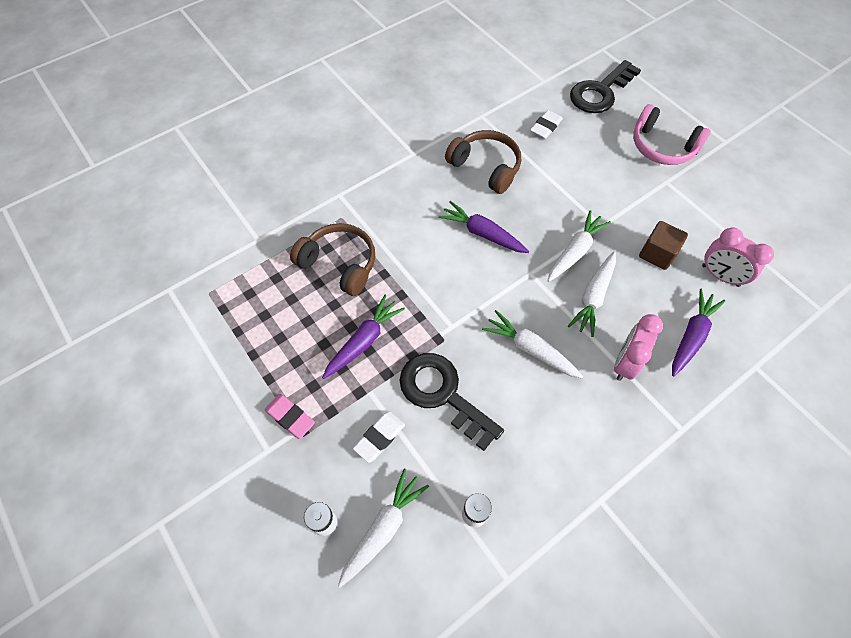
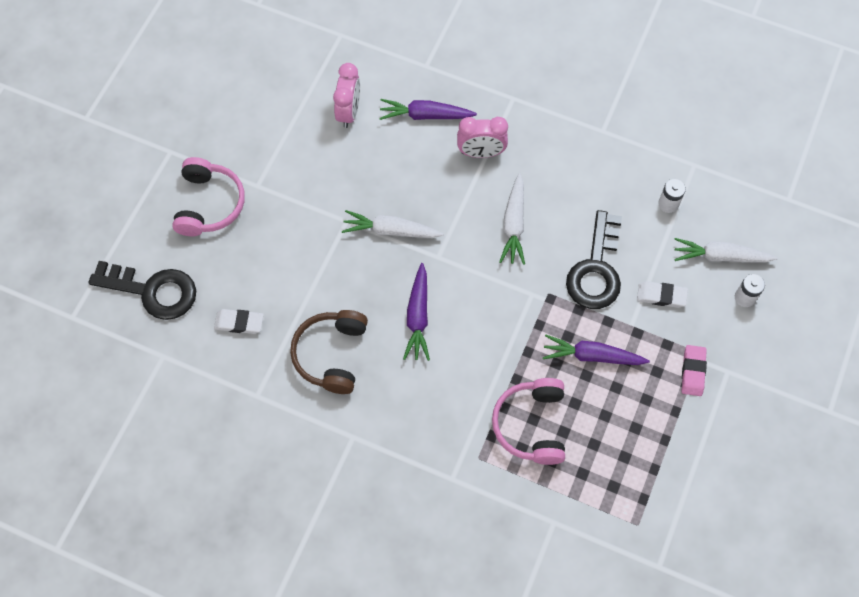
camera: 120 degrees left, 5 degrees up
brown headphones [290,223,375,296] -> pink headphones [492,378,565,465]
white carrot [568,251,616,337] -> none
brown cube [639,221,688,270] -> none

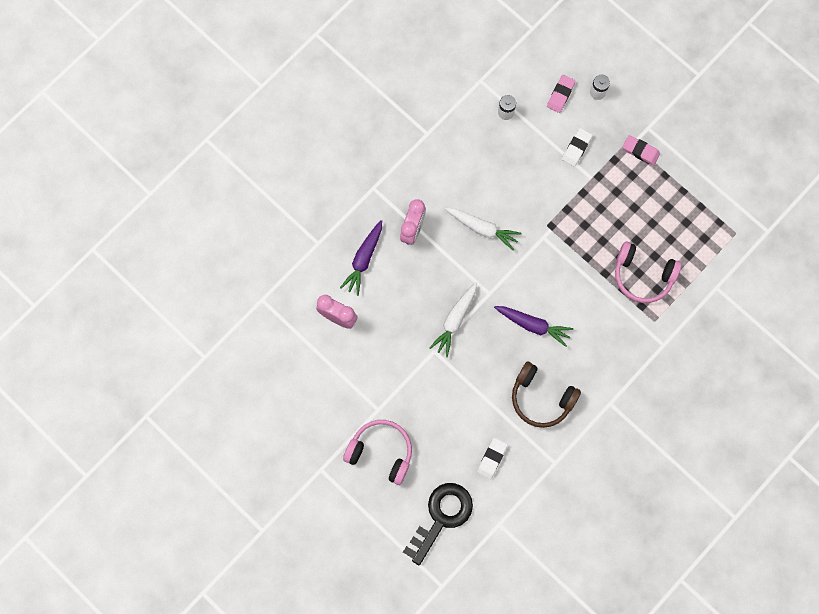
camera: 70 degrees left, 10 degrees up
purple carrot [543,335,650,365] -> none
black key [566,210,622,309] -> none
white carrot [674,238,778,262] -> pink eraser [547,75,575,113]

